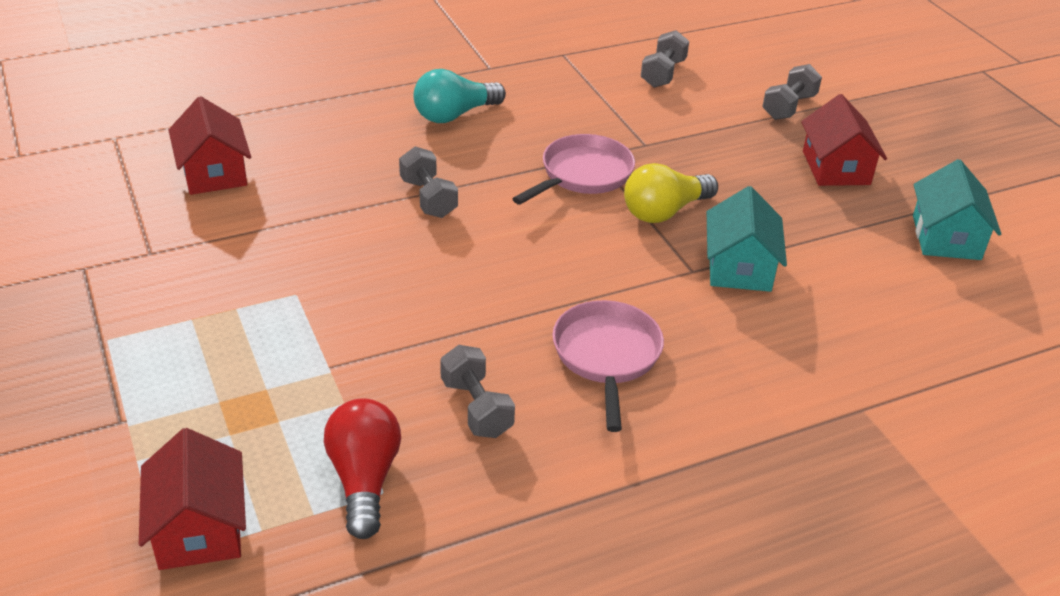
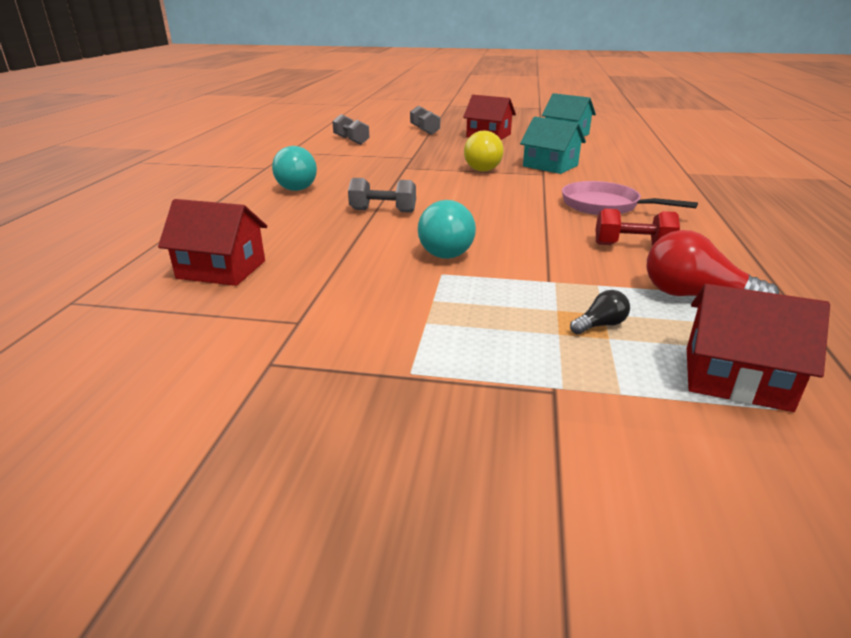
camera: 55 degrees left, 10 degrees down
grey dumbbell [440,345,515,438] -> red dumbbell [596,209,680,245]
pink pan [512,134,635,205] -> none
none -> turquoise light bulb [418,200,476,259]
none -> black light bulb [570,290,630,334]

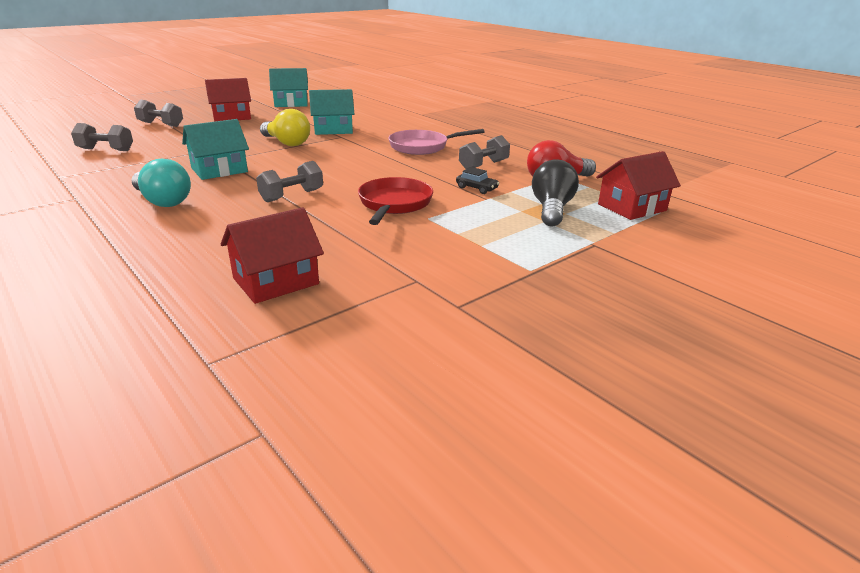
camera: 50 degrees left, 0 degrees up
turquoise light bulb [418,200,476,259] -> red pan [358,177,433,225]
black light bulb [570,290,630,334] -> black light bulb [532,159,579,226], size x2.00
red dumbbell [596,209,680,245] -> grey dumbbell [459,135,510,169]
none -> turquoise house [182,119,249,180]
none -> black car [456,167,499,194]

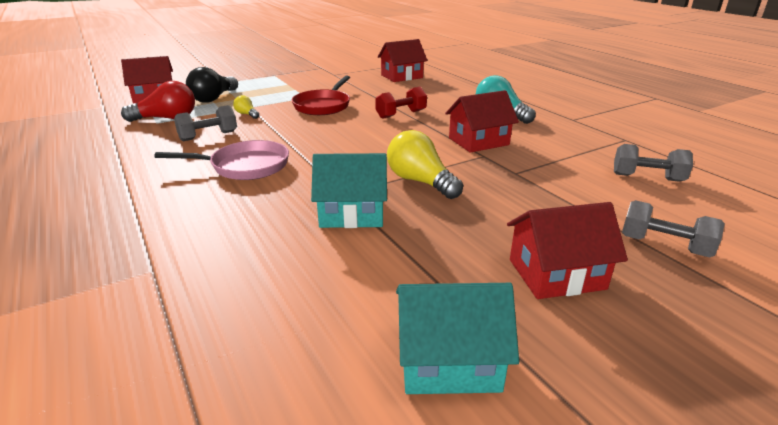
camera: 170 degrees left, 0 degrees up
turquoise house [182,119,249,180] -> red house [445,90,519,153]
grey dumbbell [256,161,323,202] -> red dumbbell [375,87,427,119]
black car [456,167,499,194] -> yellow light bulb [233,95,259,119]

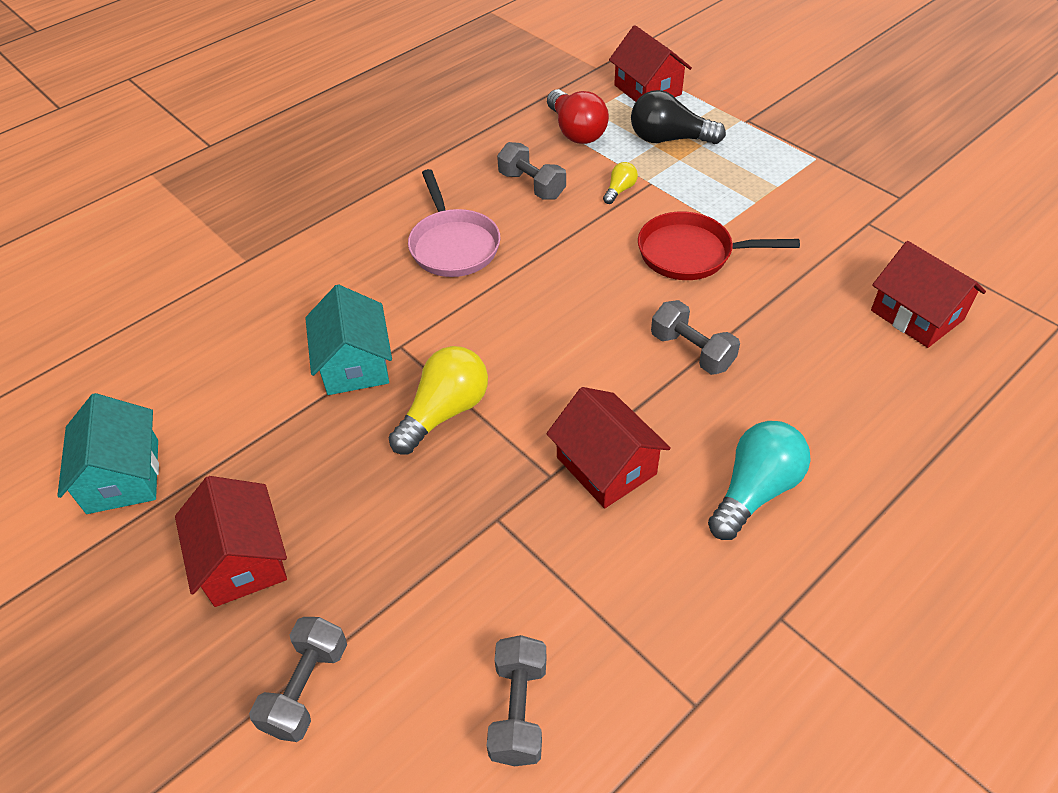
camera: 80 degrees right, 20 degrees up
red dumbbell [375,87,427,119] -> grey dumbbell [651,300,740,375]

